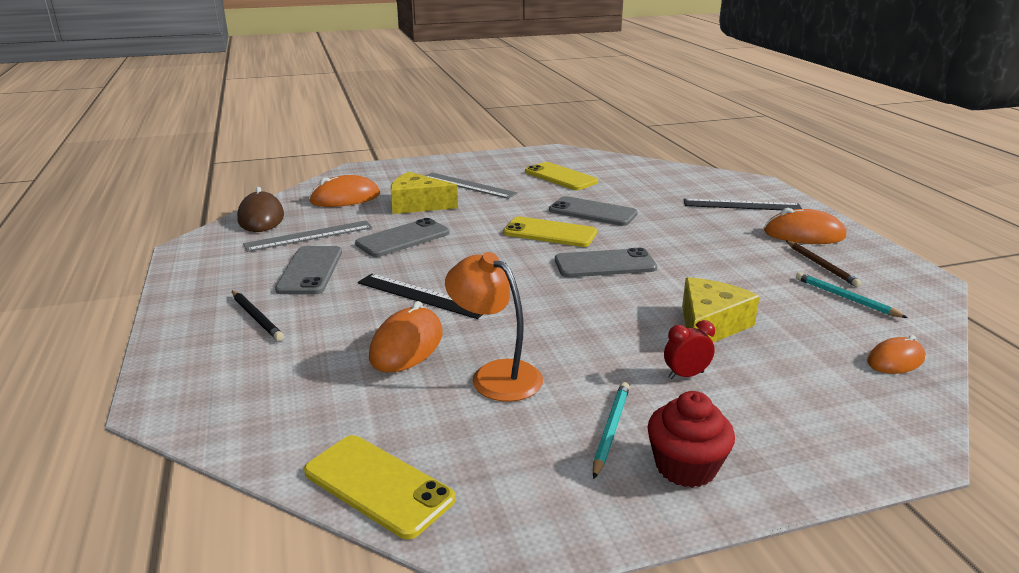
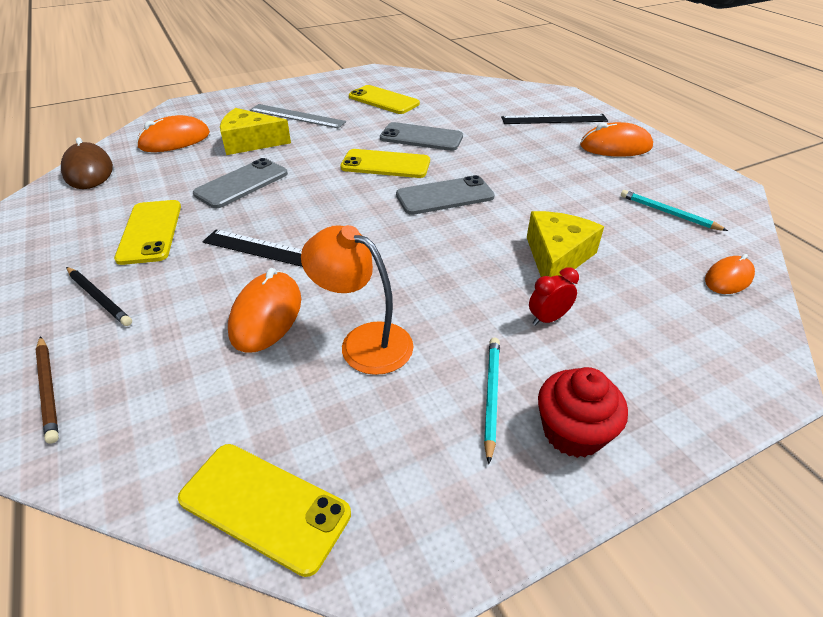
camera: 10 degrees left, 15 degrees up
grey ruler [243,221,372,252] -> none
grey phone [275,246,342,294] -> yellow phone [114,200,181,265]
brown pencil [786,240,861,287] -> brown pencil moved to [36,336,59,444]

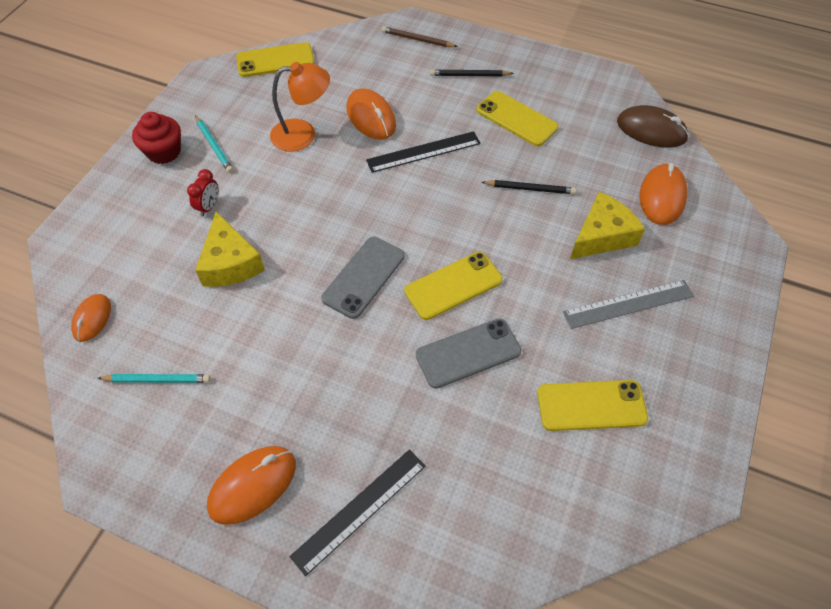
camera: 140 degrees right, 15 degrees up
grey phone [193,158,288,208] -> black pencil [482,180,577,194]

